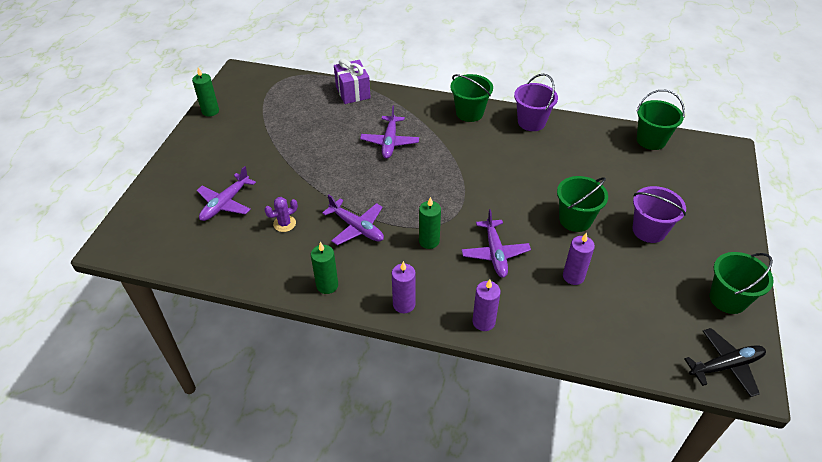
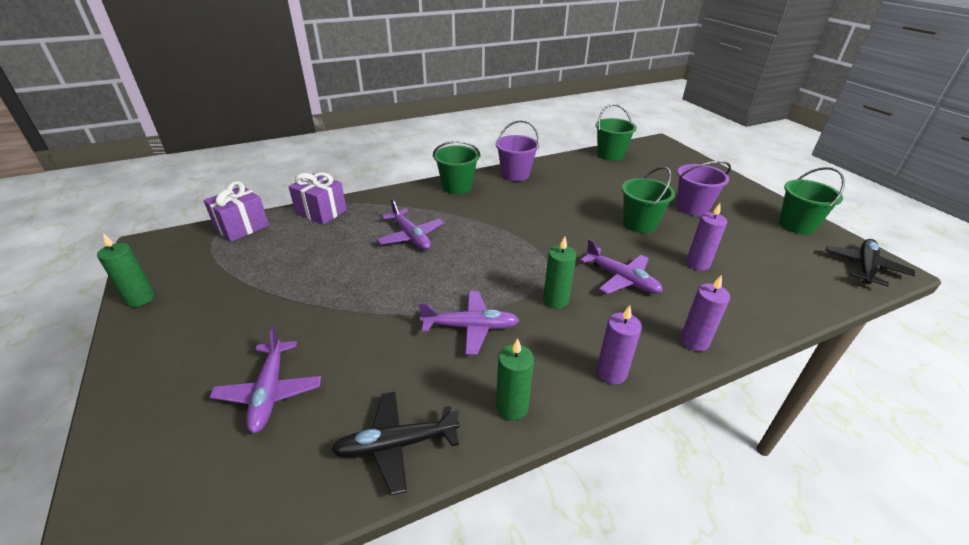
camera: 40 degrees left, 10 degrees down
purple cactus [264,197,298,232] -> none
none -> purple gift [204,181,269,242]
none -> black plane [331,392,460,495]

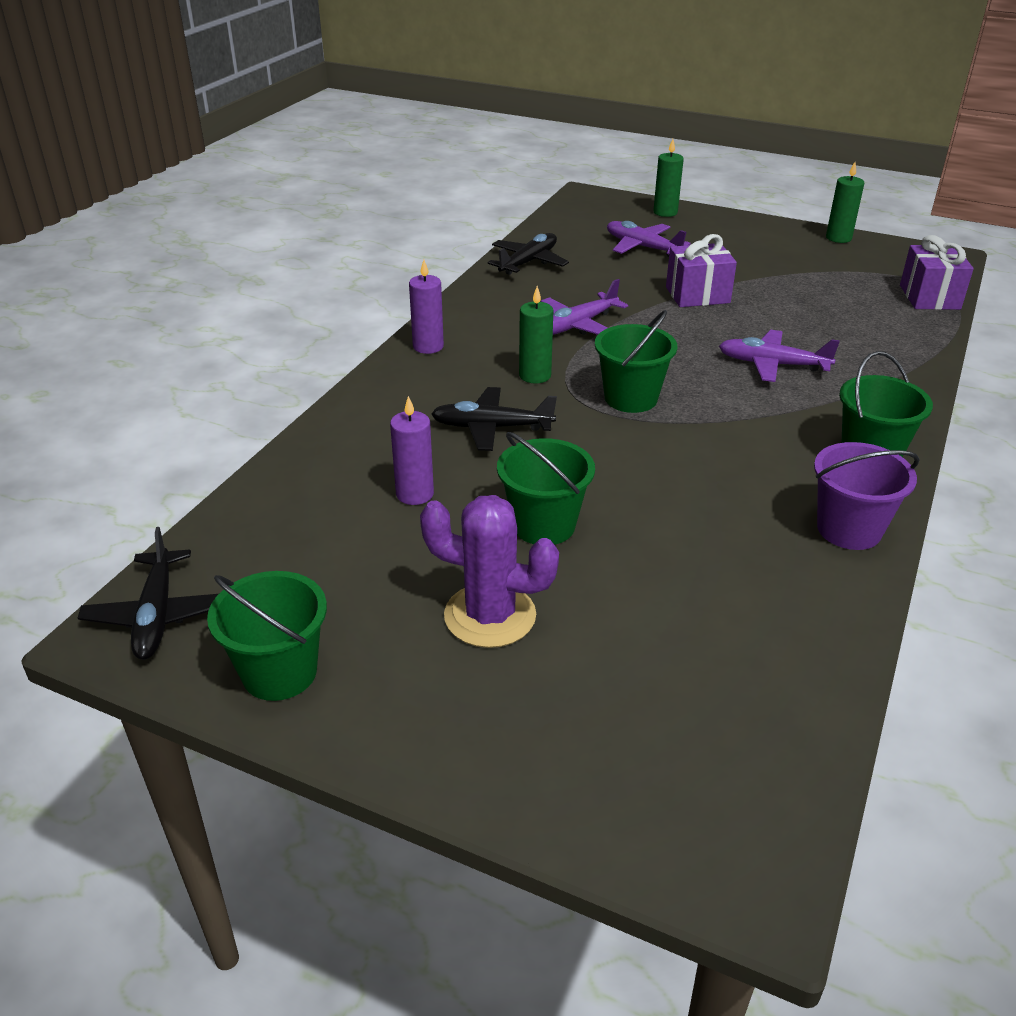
camera: 140 degrees right, 0 degrees up
purple gift [288,173,347,225] -> purple gift moved to [666,234,737,307]
green candle [496,338,534,420] -> green candle moved to [653,139,684,217]
purple plane [580,239,663,294] -> black plane [431,387,557,451]
green bucket [595,104,637,161] -> green bucket moved to [595,310,677,413]
purple bucket [677,161,731,216] -> purple cactus [420,495,559,648]
purple candle [680,275,730,351] -> none

